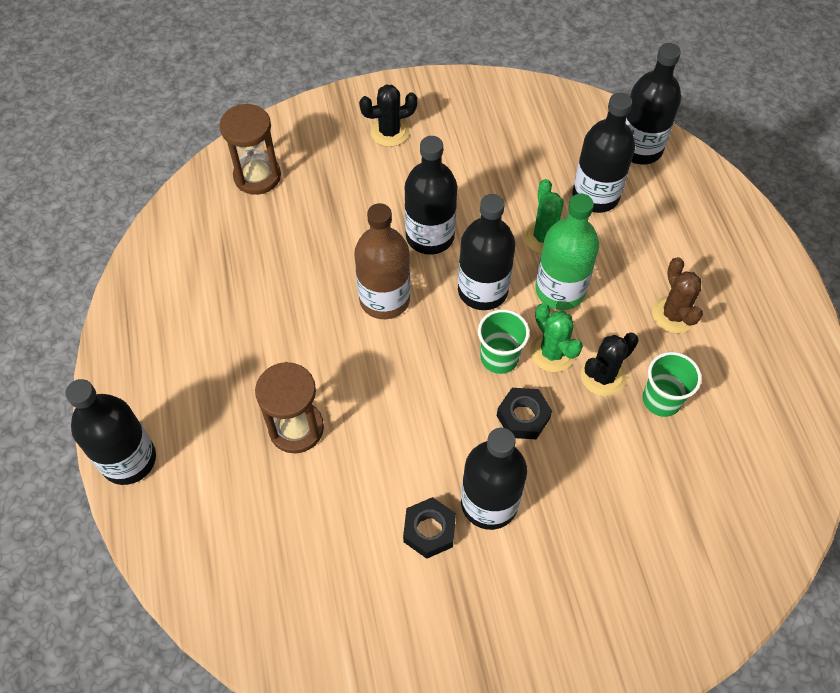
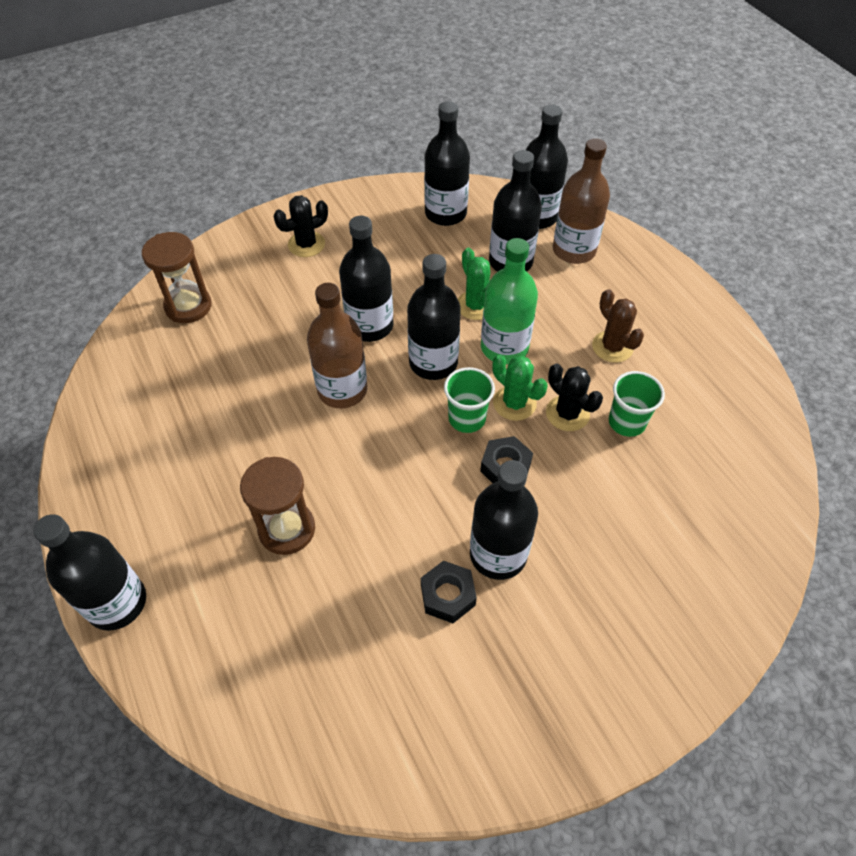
camera: 15 degrees left, 5 degrees down
black cactus [581,333,639,396] -> black cactus turned 75 degrees counterclockwise [546,364,603,431]
none -> black bottle [424,101,470,226]
none -> brown bottle [553,138,610,264]

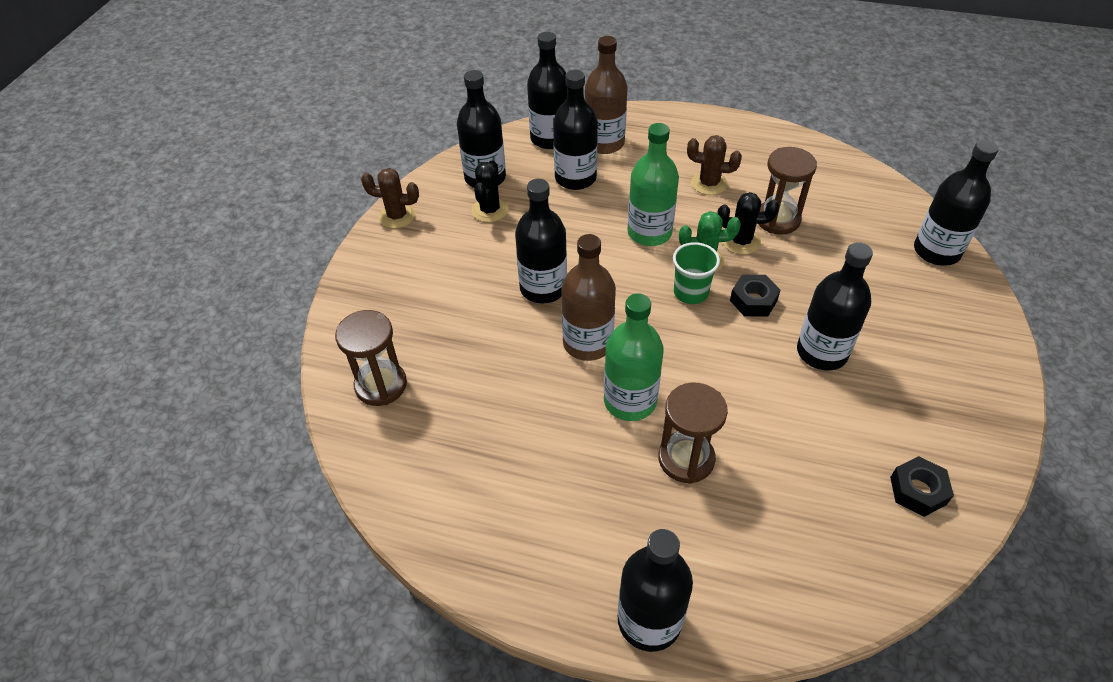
camera: 45 degrees left, 5 degrees down
black cactus [274,195,328,257] -> black cactus moved to [471,161,509,222]
black bottle [407,254,461,380] -> black bottle moved to [914,140,999,266]
black nut [421,561,477,623] -> black nut moved to [890,456,954,517]
green cactus [458,248,490,320] -> none
green cup [609,371,665,437] -> brown hourglass [758,147,817,235]
none -> brown cactus [361,168,419,229]
none -> green bottle [604,293,664,421]

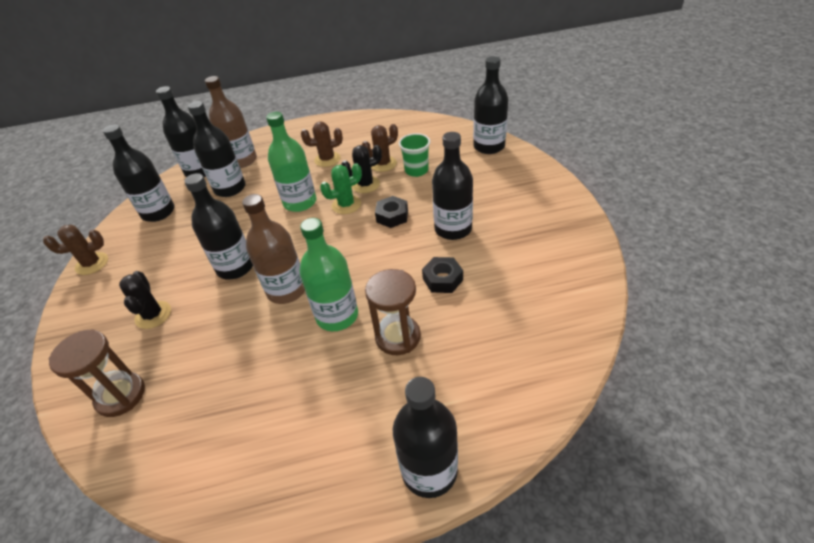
camera: 25 degrees left, 5 degrees down
black cactus [471,161,509,222] -> black cactus moved to [119,271,171,329]
green cup [673,242,720,304] -> green cup moved to [399,133,430,177]
brown hourglass [758,147,817,235] -> brown cactus [362,124,398,172]
black nut [890,456,954,517] -> black nut moved to [422,257,463,293]

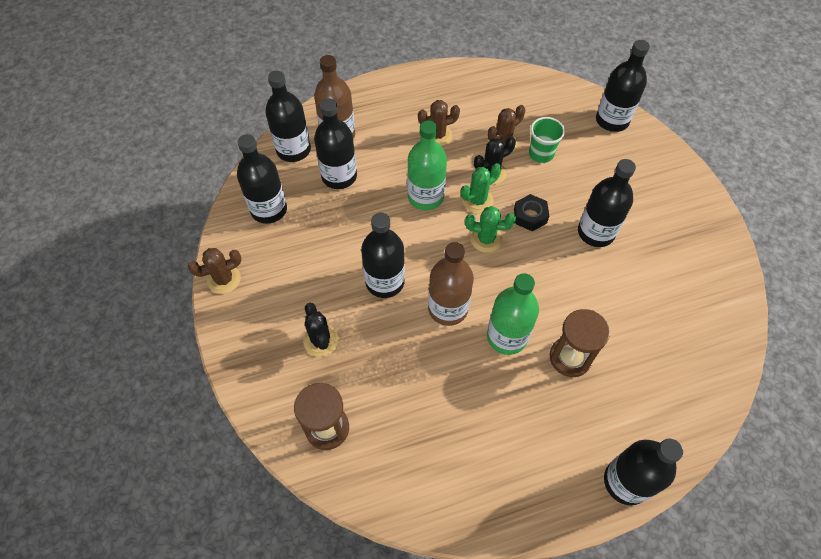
camera: 10 degrees left, 15 degrees up
black nut [422,257,463,293] -> none
none -> green cactus [465,206,516,253]

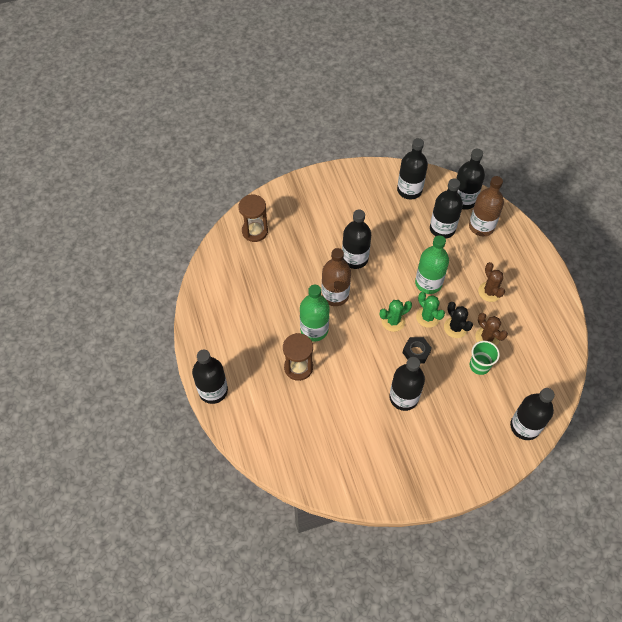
camera: 90 degrees right, 0 degrees up
brown cactus [188,248,241,294] -> none
black cactus [303,303,339,357] -> none
green cactus [465,206,516,253] -> green cactus turned 60 degrees clockwise [380,300,412,332]

